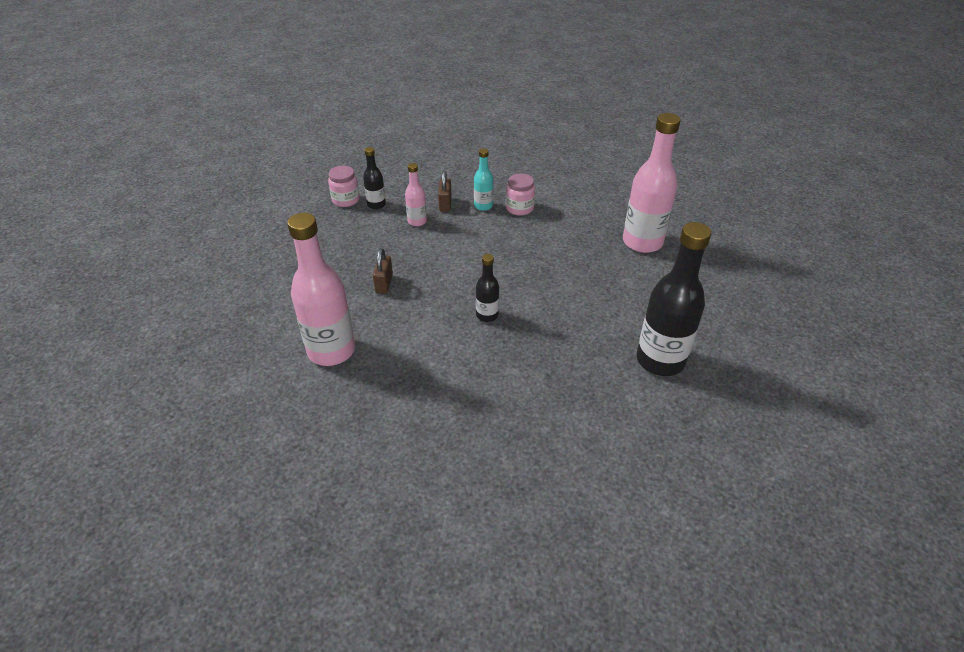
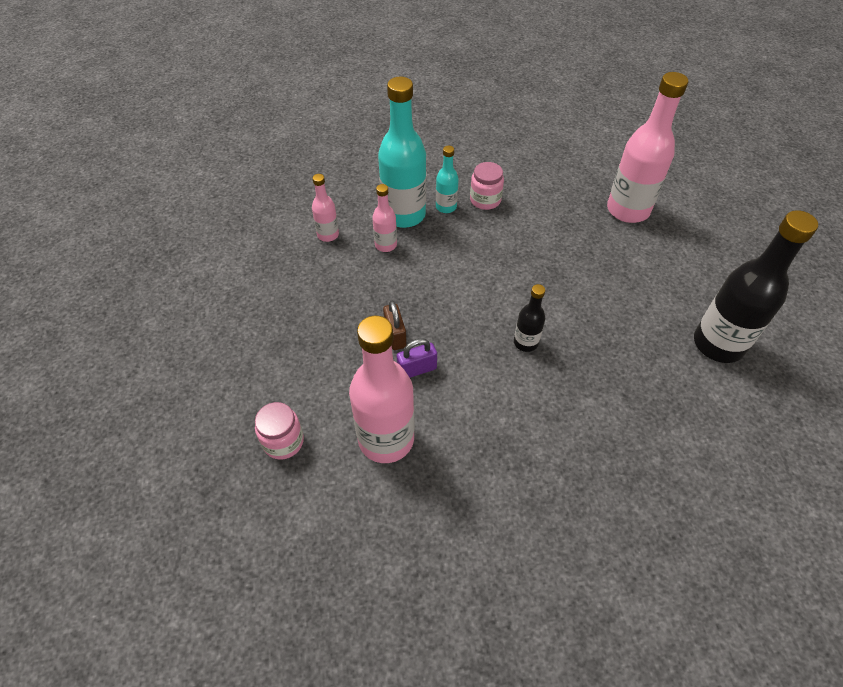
camera: 20 degrees left, 10 degrees up
pink jar [328,166,360,207] -> pink jar moved to [255,402,304,460]
black bottle [363,147,386,209] -> pink bottle [312,174,339,242]
brown padlock [438,171,451,212] -> turquoise bottle [378,77,426,228]
none -> purple padlock [397,338,437,378]

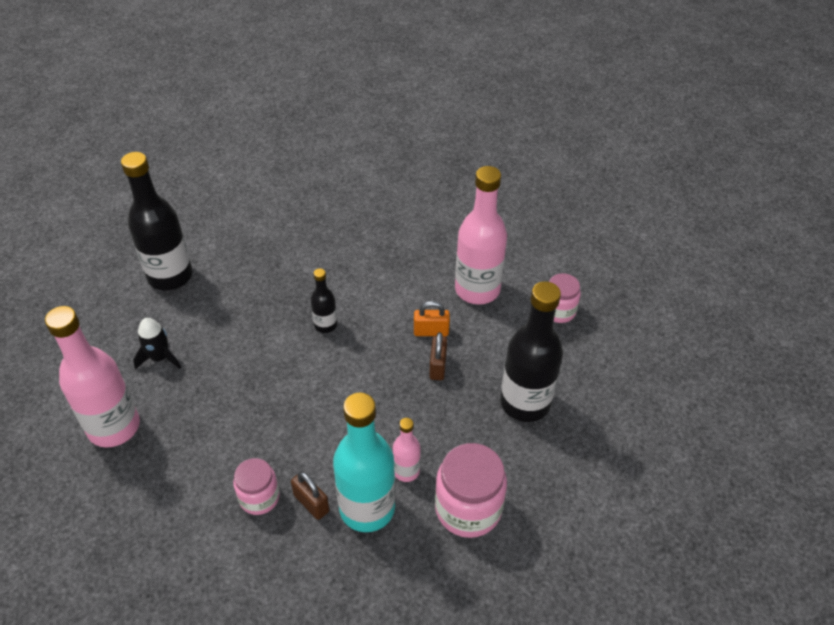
camera: 160 degrees left, 5 degrees down
pink bottle [312,174,339,242] -> pink jar [435,443,507,538]
purple padlock [397,338,437,378] -> orange padlock [414,301,450,336]
turquoise bottle [436,146,459,213] -> brown padlock [291,472,329,520]
none -> black rocket [133,318,181,369]
none -> black bottle [500,281,563,422]

